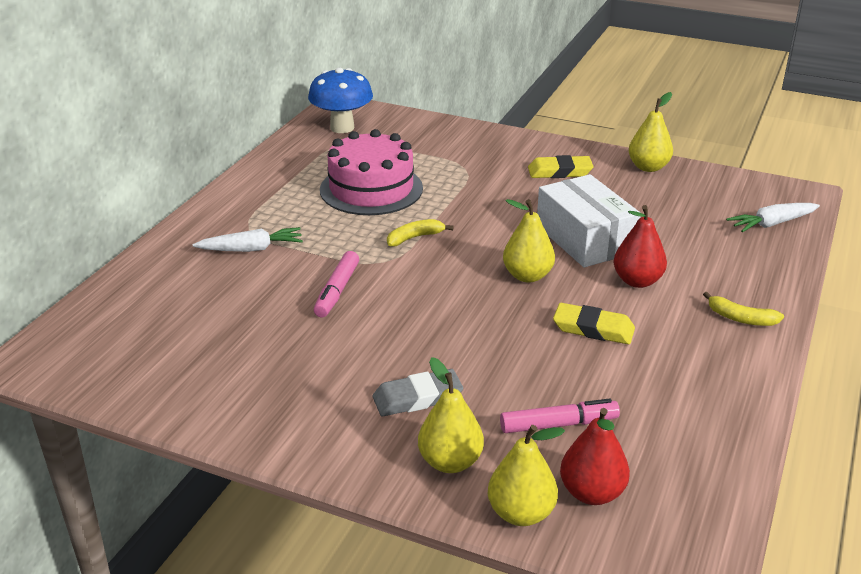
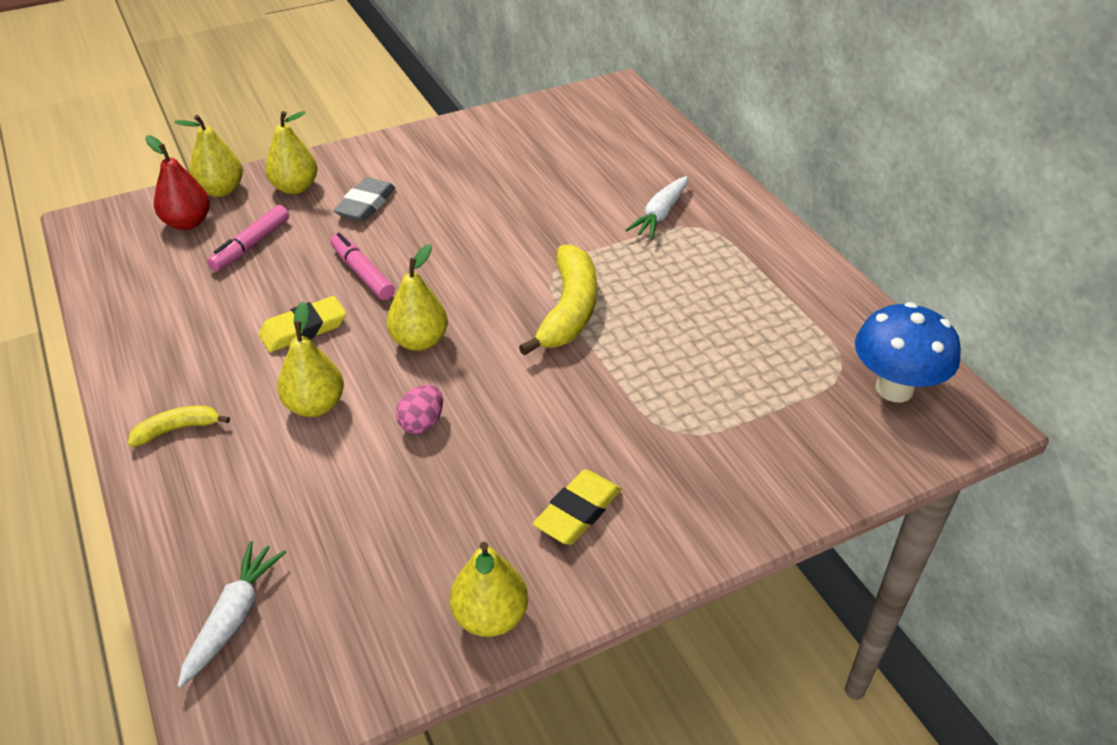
camera: 130 degrees right, 10 degrees up
pink marker [314,251,359,317] -> pink marker moved to [331,233,395,300]
pink cake [320,129,423,215] -> none
yellow banana [387,219,454,246] -> yellow banana [519,244,597,356], size x1.91
white box [537,174,641,268] -> pink egg [396,385,443,434]
red pear [613,205,667,288] -> yellow pear [277,301,344,417]

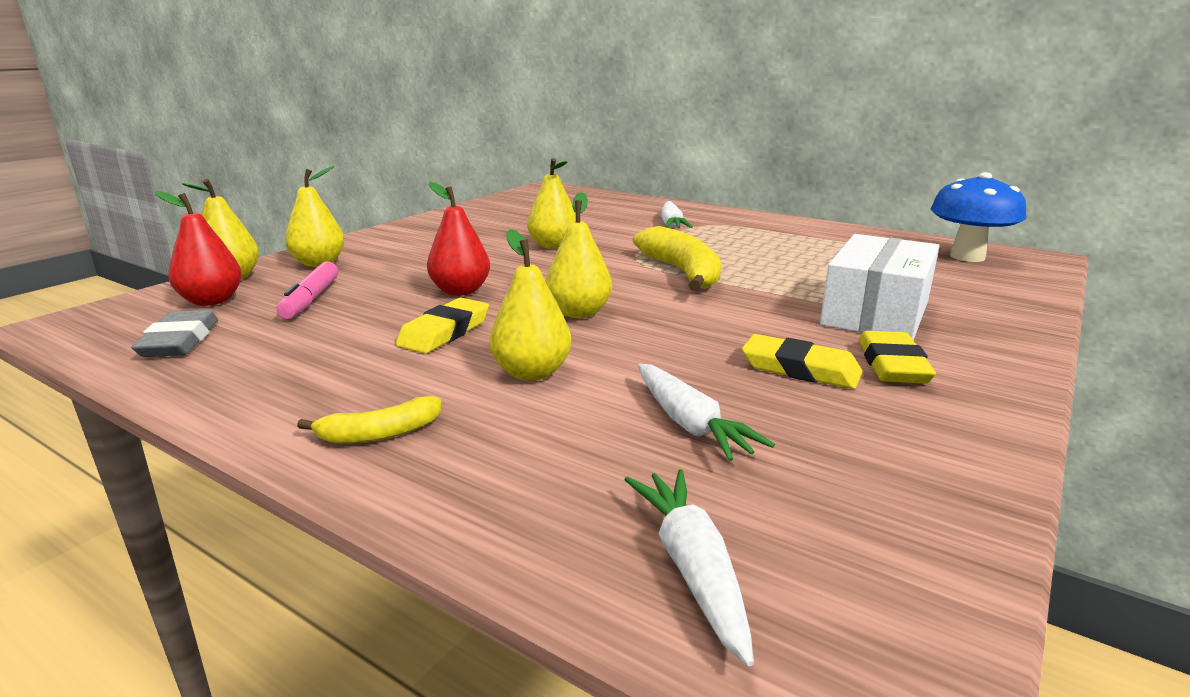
camera: 30 degrees left, 20 degrees down
yellow banana [128,405,230,447] -> yellow banana turned 150 degrees counterclockwise [297,396,442,443]
pink marker [331,233,395,300] -> red pear [427,182,490,296]
grey eraser [333,177,395,221] -> grey eraser moved to [131,310,218,357]
pink egg [396,385,443,434] -> none
yellow pear [450,542,528,637] -> yellow pear moved to [527,158,576,249]
none -> white carrot [638,364,775,461]
none -> yellow eraser [742,334,862,389]
none -> white box [820,234,939,340]

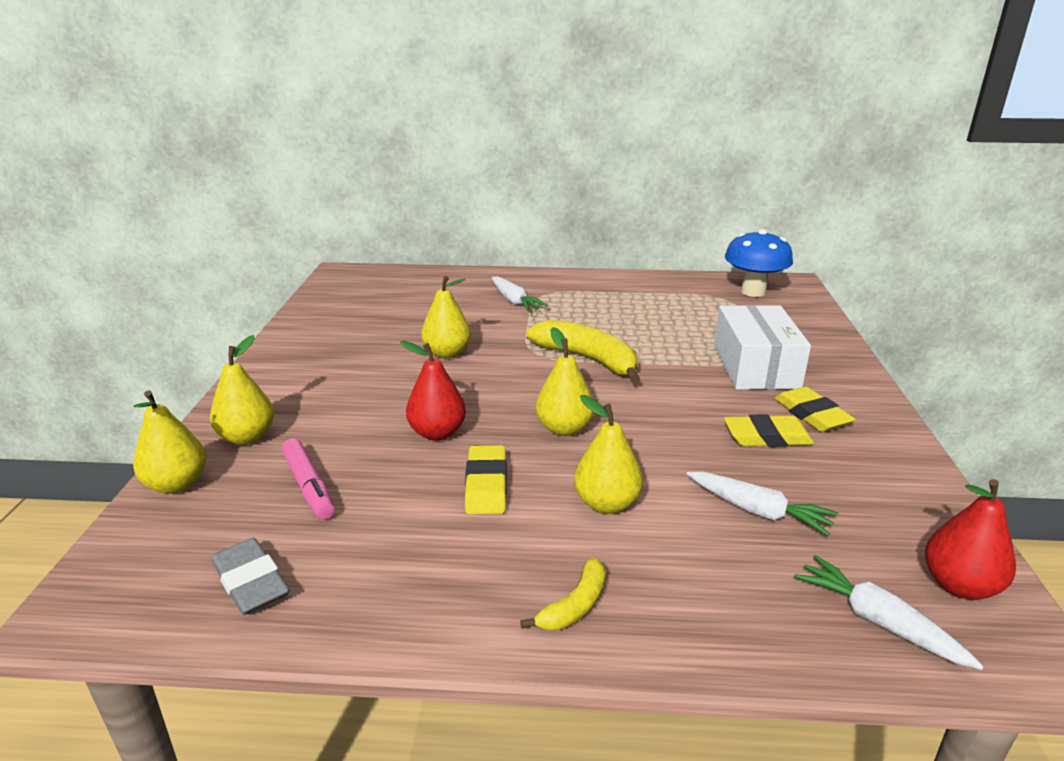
camera: 30 degrees left, 5 degrees up
red pear [155,191,242,306] -> red pear moved to [925,479,1016,600]

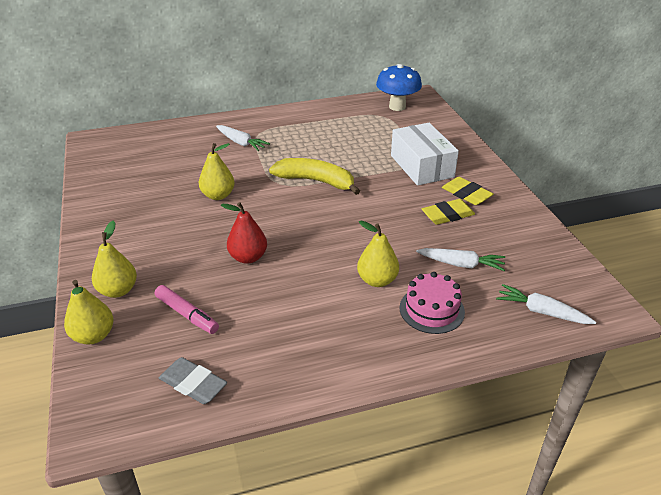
camera: 20 degrees left, 10 degrees up
yellow eraser [465,445,507,514] -> none
yellow banana [520,557,605,630] -> none
yellow pear [536,327,594,436] -> none
red pear [925,479,1016,600] -> none
none -> pink cake [400,272,465,334]

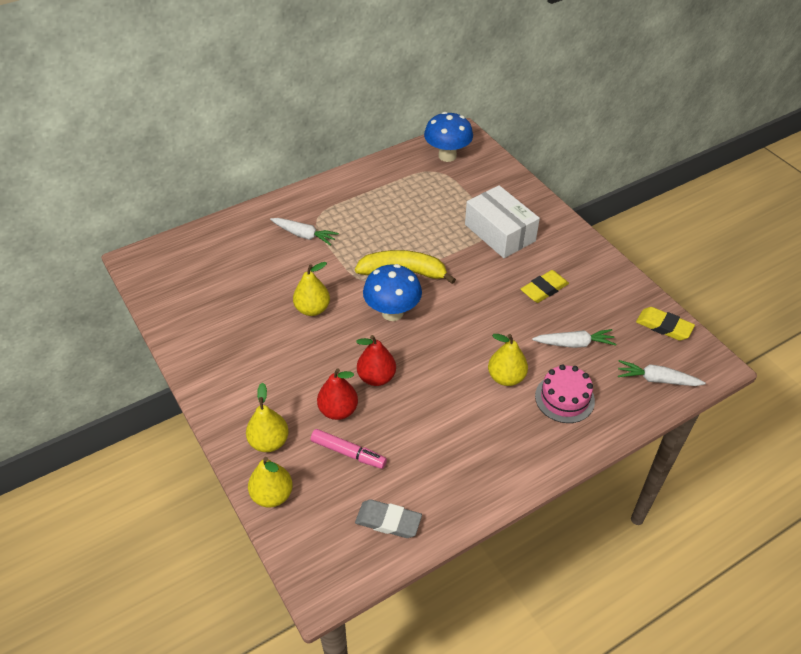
camera: 15 degrees left, 10 degrees up
yellow eraser [442,177,493,205] -> yellow eraser moved to [636,307,695,341]
none -> red pear [317,368,358,420]
none -> blue mushroom [363,264,422,321]

